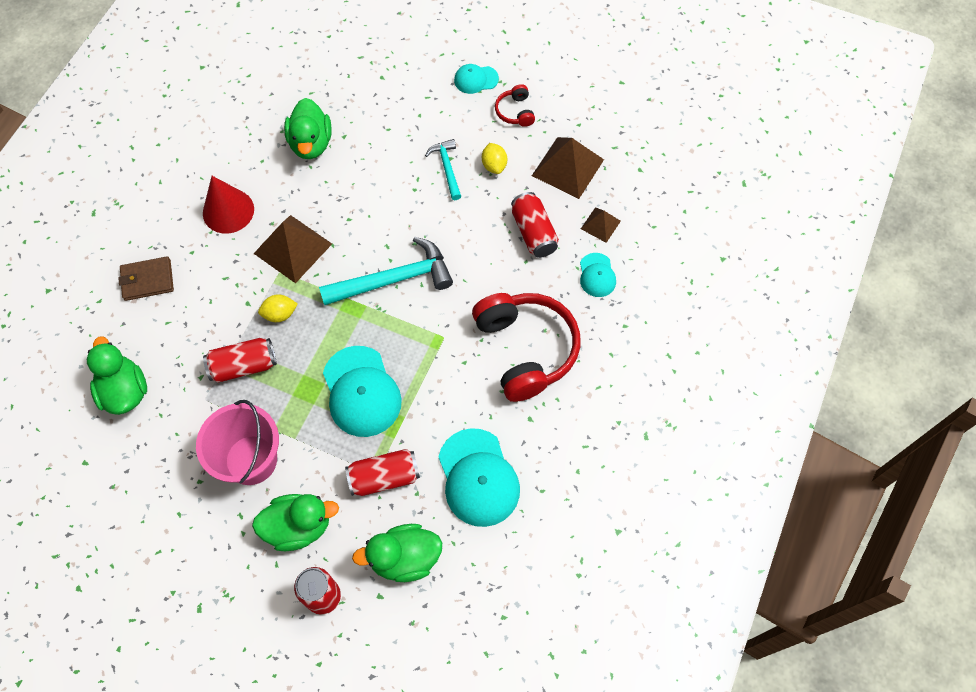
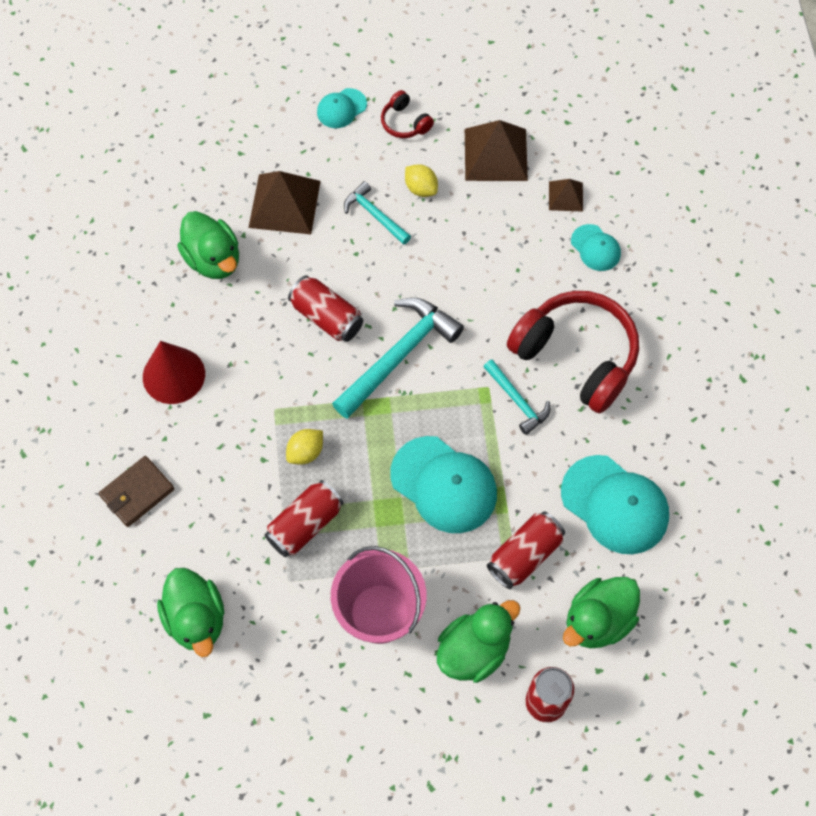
camera: 30 degrees left, 0 degrees up
green duck [87,336,147,415] -> green duck turned 150 degrees counterclockwise [157,568,224,657]
brown pyramid [254,215,332,283] -> brown pyramid moved to [248,171,321,234]
red can [511,192,559,258] -> red can moved to [288,275,363,342]
none -> turquoise hammer [483,359,550,435]

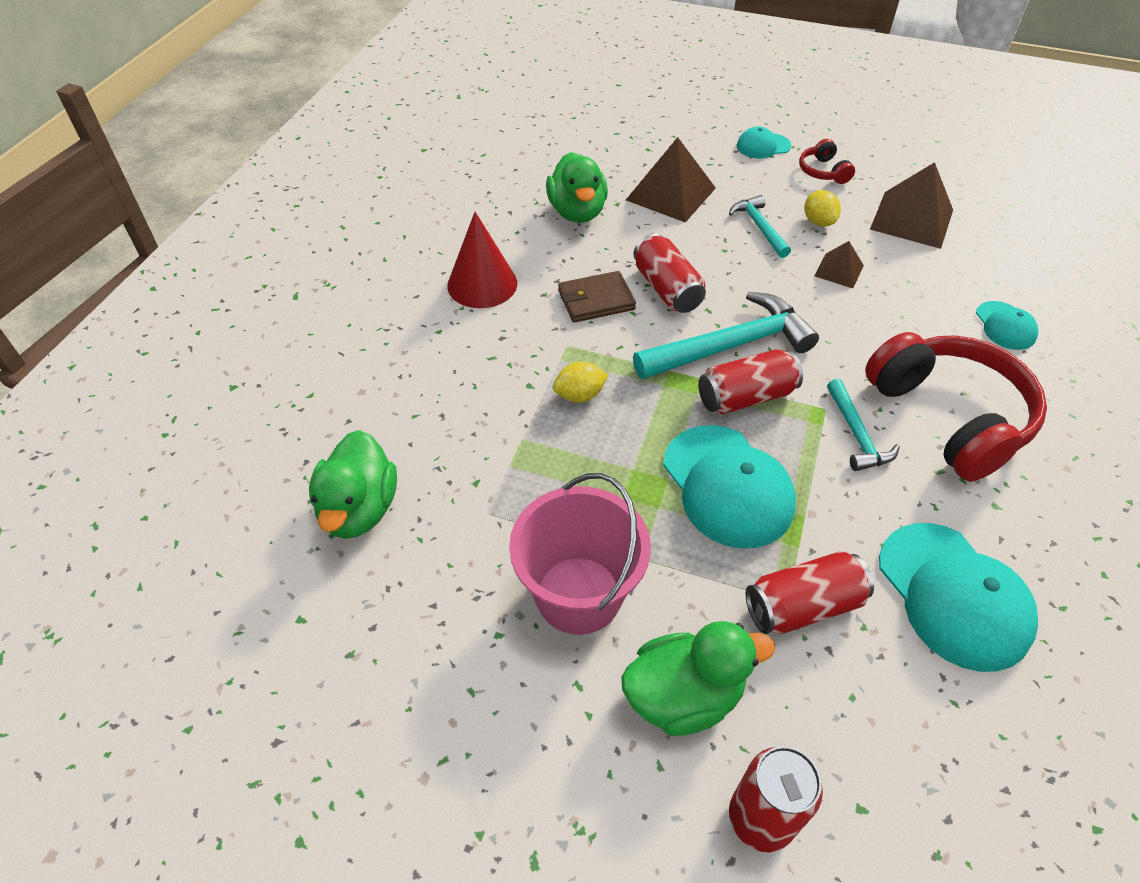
camera: 25 degrees right, 15 degrees down
brown wallet [99,456,174,527] -> brown wallet moved to [558,271,636,323]
red can [265,480,344,557] -> red can moved to [698,349,803,415]
brown pyramid [549,179,583,212] -> brown pyramid moved to [814,241,864,288]
green duck [563,577,640,648] -> none

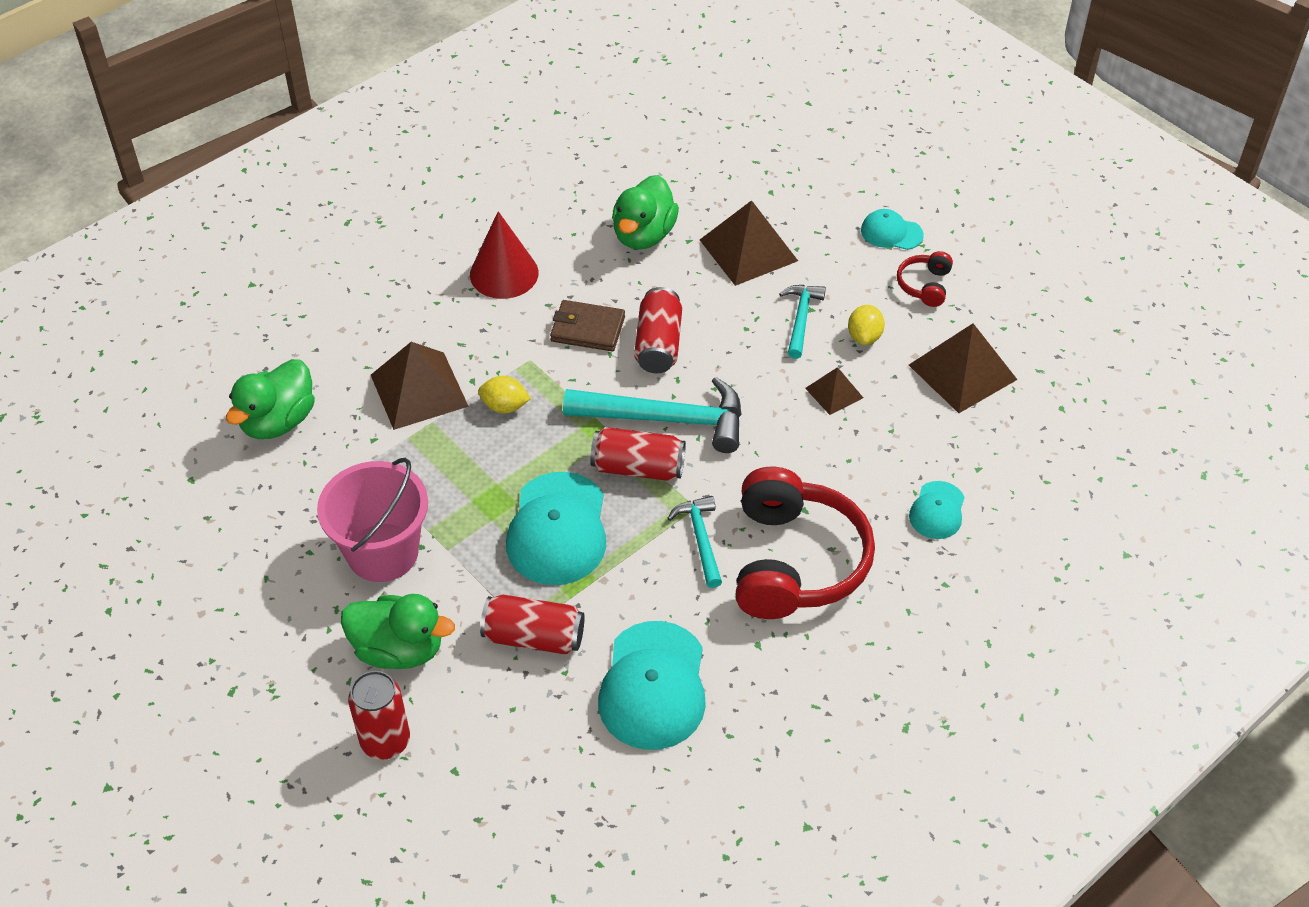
camera: 30 degrees right, 0 degrees up
turquoise hammer [827,379,900,471] -> turquoise hammer turned 150 degrees clockwise [667,496,722,588]
none -> brown pyramid [371,342,469,430]

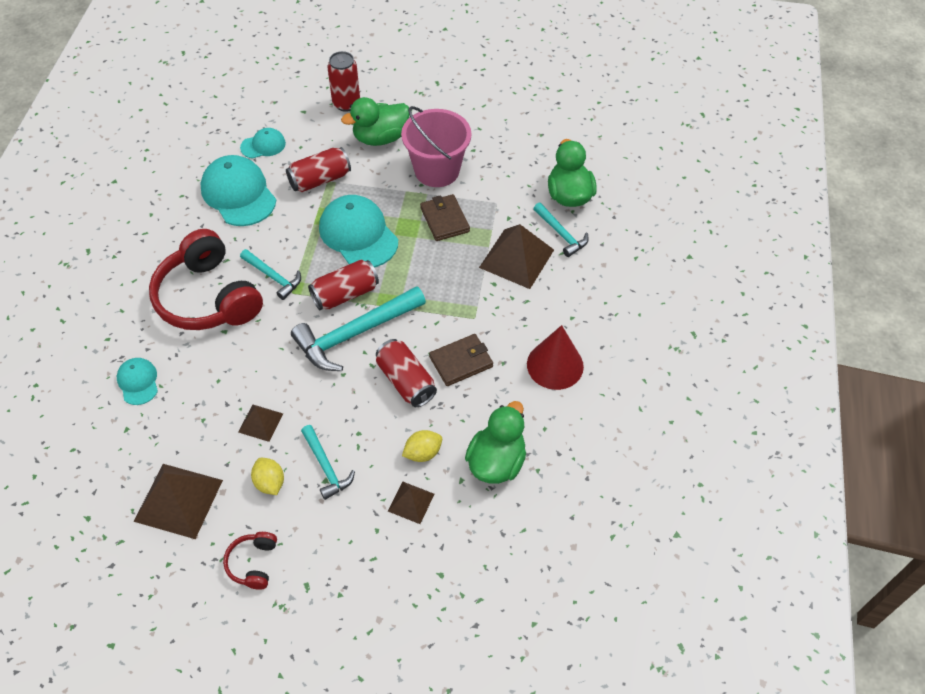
camera: 140 degrees right, 5 degrees up
yellow lemon [478,376,531,413] -> yellow lemon moved to [402,430,442,462]
green duck [612,175,679,250] -> green duck turned 45 degrees clockwise [465,401,526,484]
brown pyramid [700,200,798,286] -> brown pyramid [388,481,434,524], size x0.54
turquoise cap [861,209,924,250] -> turquoise cap moved to [240,128,286,159]
red headphones [897,251,953,307] -> red headphones turned 150 degrees counterclockwise [223,532,277,590]
none -> brown wallet [420,194,470,241]
none -> turquoise hammer [533,203,589,257]

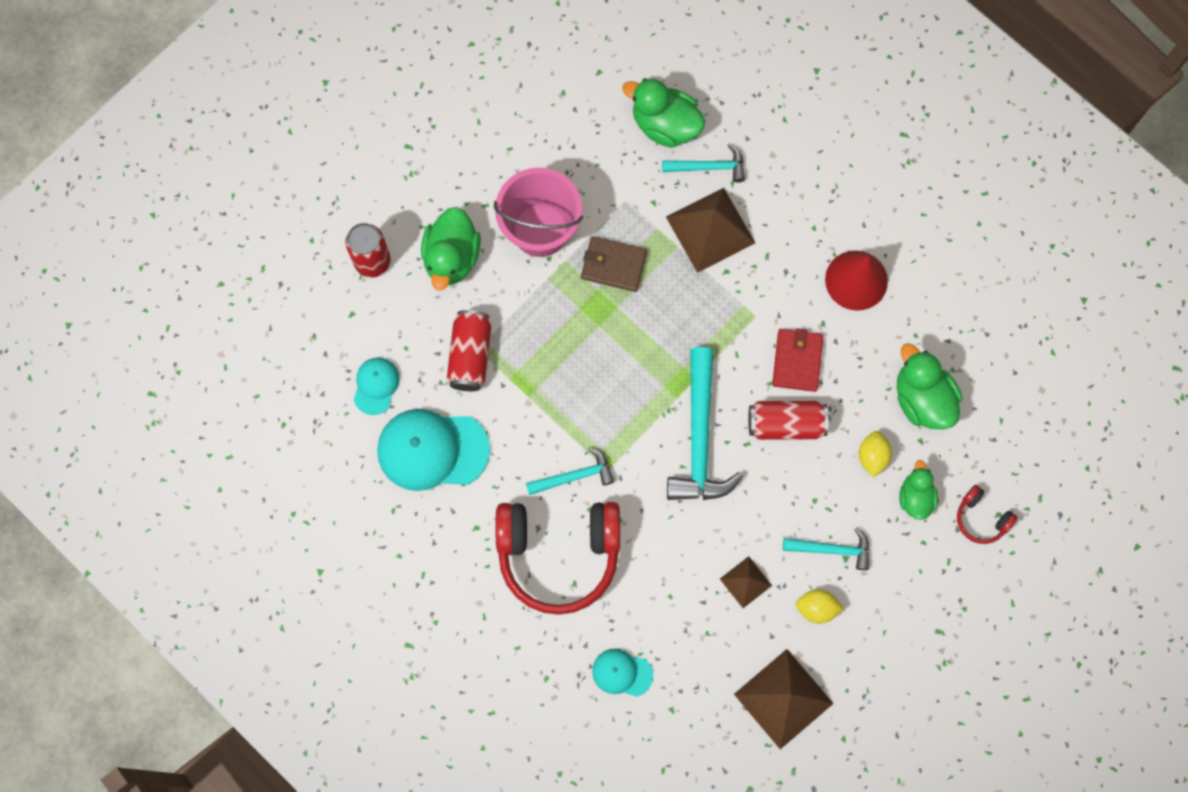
camera: 55 degrees left, 20 degrees up
red headphones [223,532,277,590] -> red headphones moved to [957,485,1018,544]
red can [308,260,379,310] -> none
turquoise cap [319,195,398,267] -> none
brown pyramid [388,481,434,524] -> green duck [899,460,938,520]
brown wallet [429,334,493,386] -> red wallet [772,328,823,392]

